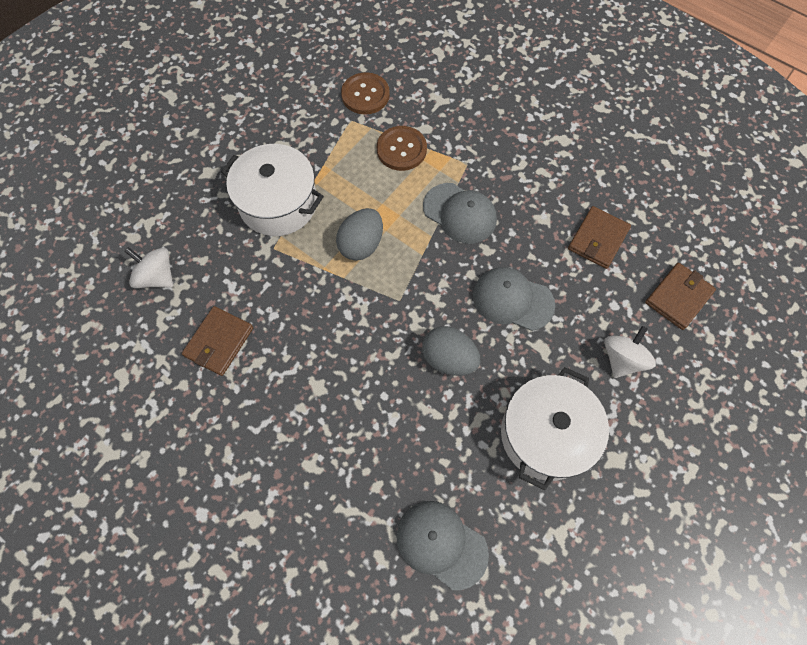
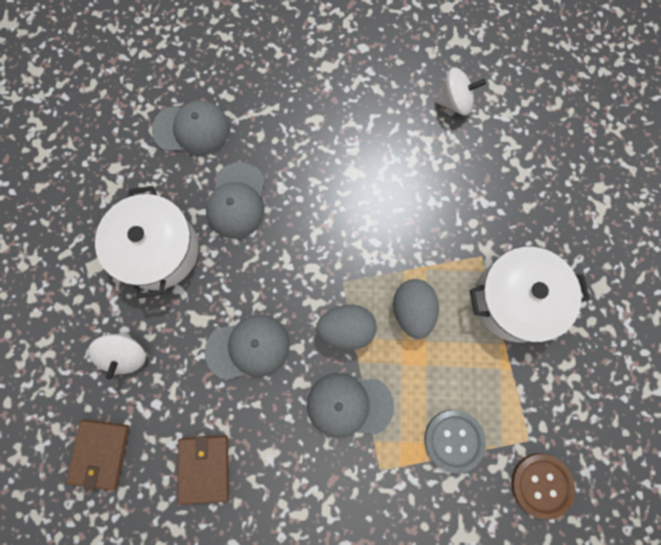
camera: 145 degrees right, 10 degrees up
white spinning top [124,247,173,288] -> white spinning top moved to [435,67,486,116]
brown wallet [182,306,253,376] -> none
brown button [377,126,427,171] -> grey button [424,410,486,473]
grey egg [422,326,480,376] -> grey egg moved to [316,305,377,350]
none -> grey cap [206,162,265,239]

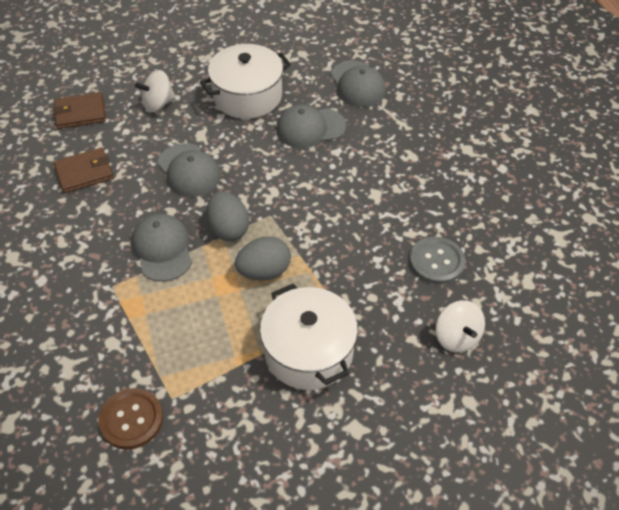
camera: 70 degrees right, 25 degrees down
grey button [424,410,486,473] -> grey button moved to [410,237,465,284]
white spinning top [435,67,486,116] -> white spinning top moved to [436,300,485,353]

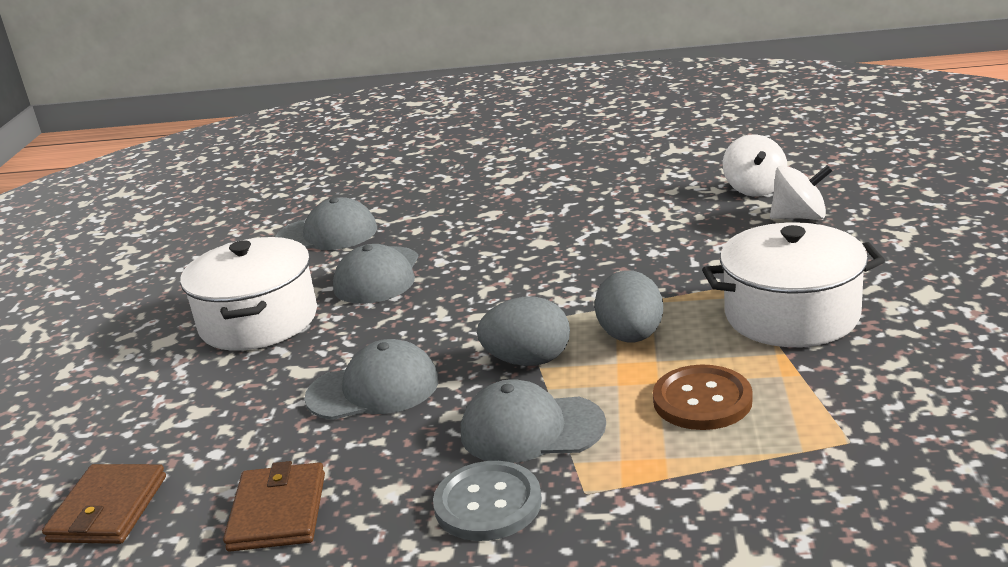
camera: 65 degrees left, 25 degrees down
brown button [98,388,163,450] -> brown button moved to [653,364,753,430]
white spinning top [135,70,176,112] -> white spinning top moved to [722,135,787,197]
grey button [410,237,465,284] -> grey button moved to [433,461,542,541]

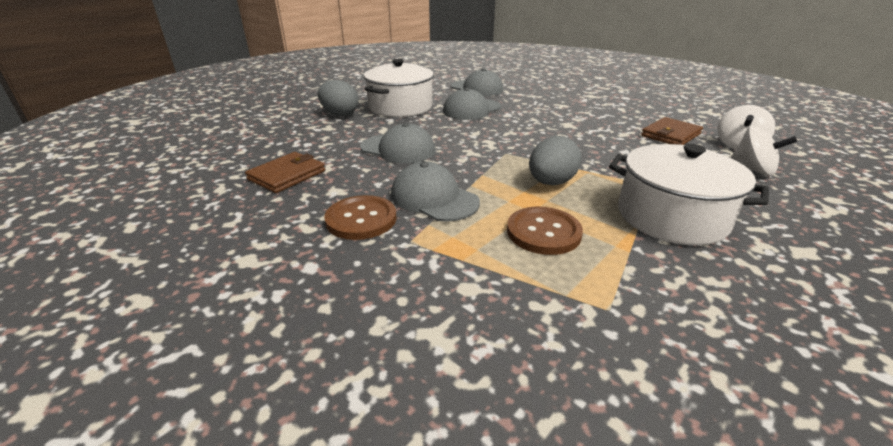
camera: 35 degrees right, 5 degrees up
brown wallet [42,464,166,544] -> brown wallet moved to [641,117,703,145]
grey button [433,461,542,541] -> brown button [324,195,397,240]
grey egg [477,297,570,366] -> grey egg moved to [318,80,359,117]

